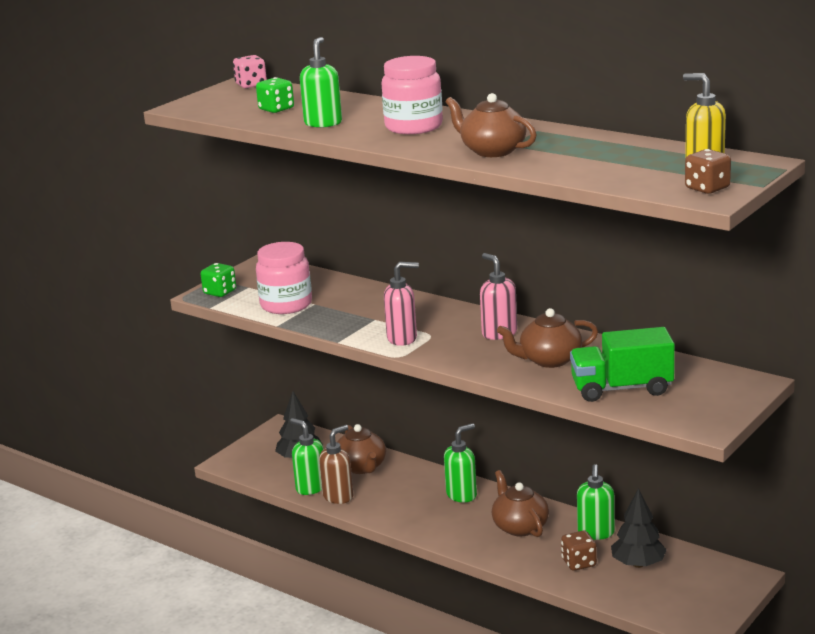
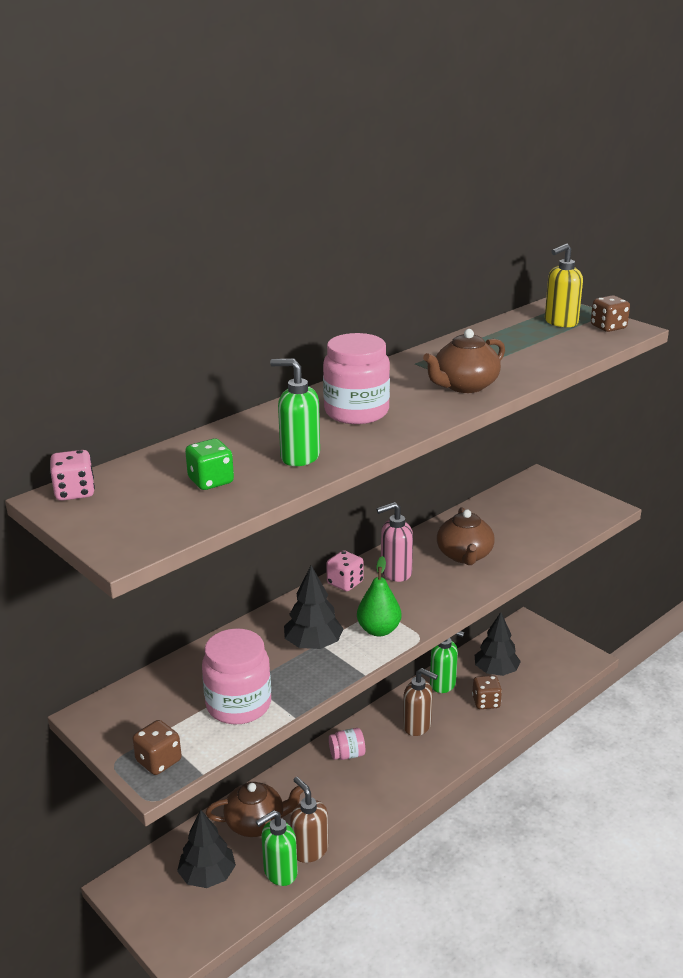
camera: 80 degrees left, 5 degrees up
green dice [201,263,236,297] -> brown dice [132,720,182,775]
pink soap dispenser [384,262,419,346] -> green pear [357,556,401,636]
green soap dispenser [444,423,477,503] -> pink jar [329,728,365,760]
brown teapot [492,470,549,537] -> brown soap dispenser [403,668,438,736]
green truck [570,327,675,402] -> none
none -> black tree [284,565,343,649]
none -> pink dice [326,550,364,591]

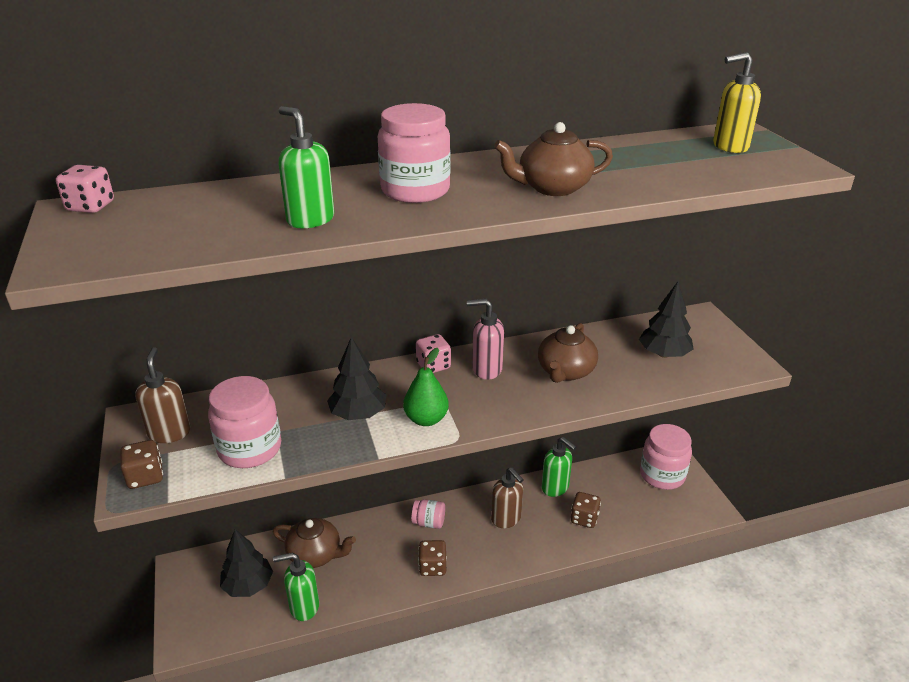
camera: 25 degrees right, 5 degrees up
green dice [185,439,234,490] -> none
brown soap dispenser [290,777,328,863] -> brown soap dispenser moved to [135,347,191,443]
black tree [475,612,521,676] -> black tree moved to [639,282,693,358]
brown dice [591,295,630,332] -> brown dice moved to [418,540,447,576]
none -> pink jar [640,424,692,490]

